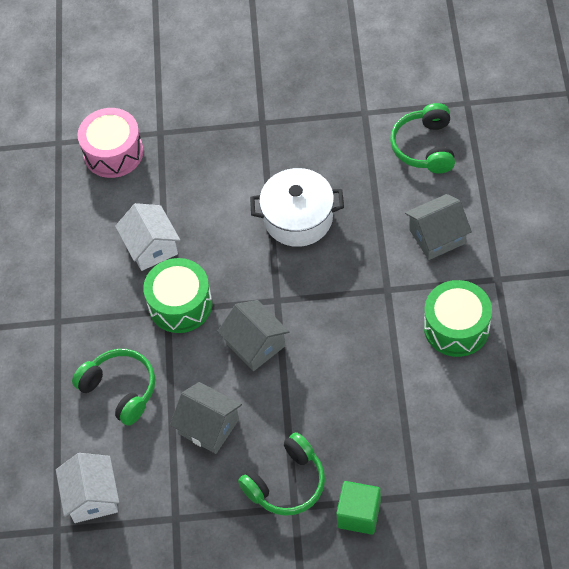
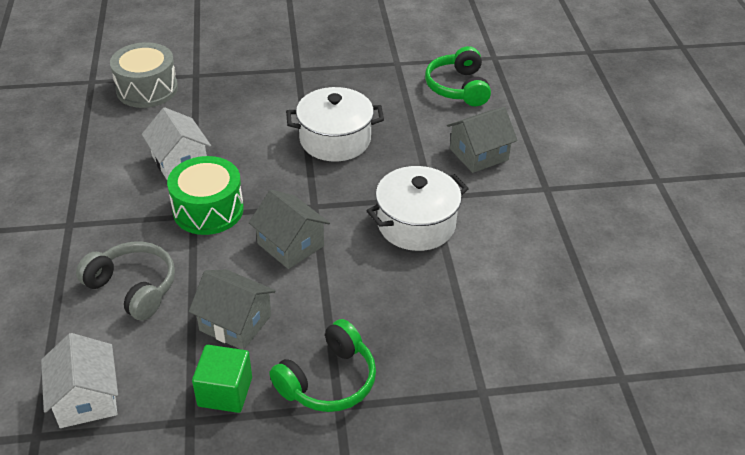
camera: 10 degrees left, 15 degrees down
green headphones [72,349,155,426] -> grey headphones [76,242,175,320]
pink drum [78,108,144,178] -> grey drum [110,42,178,108]
green cube [336,481,381,535] -> green cube moved to [192,345,252,413]
green drum [424,280,492,357] -> none
none -> white pot [366,166,469,251]

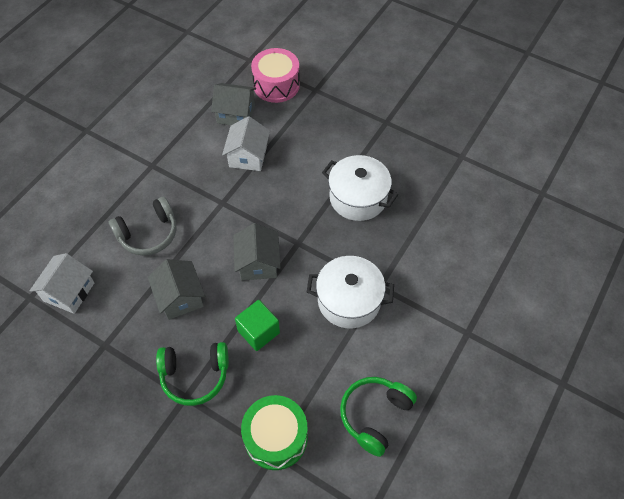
camera: 40 degrees right, 15 degrees up
grey headphones [76,242,175,320] -> grey headphones turned 75 degrees clockwise [109,197,176,256]
grey drum [110,42,178,108] -> pink drum [251,48,300,103]
green drum [167,156,244,235] -> green drum moved to [241,395,308,470]
green cube [192,345,252,413] -> green cube moved to [235,300,280,351]
green headphones [425,46,491,106] -> green headphones moved to [340,377,417,457]
grey house [447,107,518,173] -> grey house moved to [211,83,256,125]

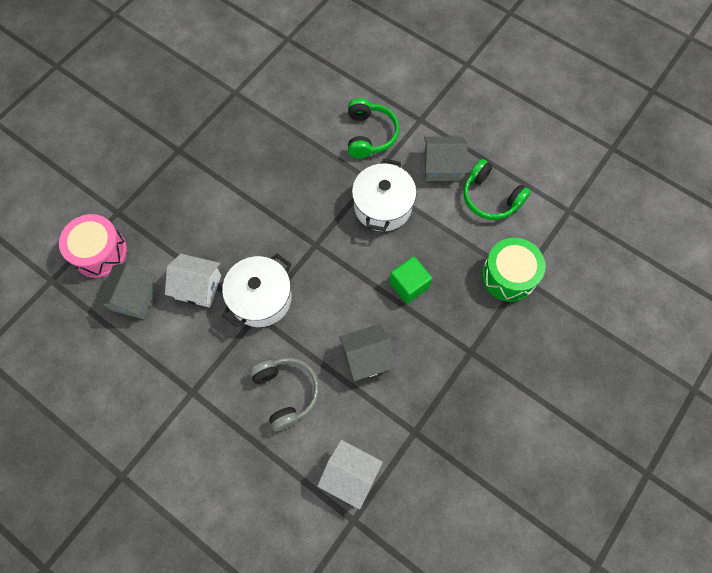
camera: 85 degrees left, 10 degrees up
green headphones [156,342,229,406] -> green headphones moved to [348,98,399,158]
grey house [233,223,281,280] -> grey house moved to [424,137,468,181]
white pot [322,155,399,221] -> white pot moved to [222,253,292,327]

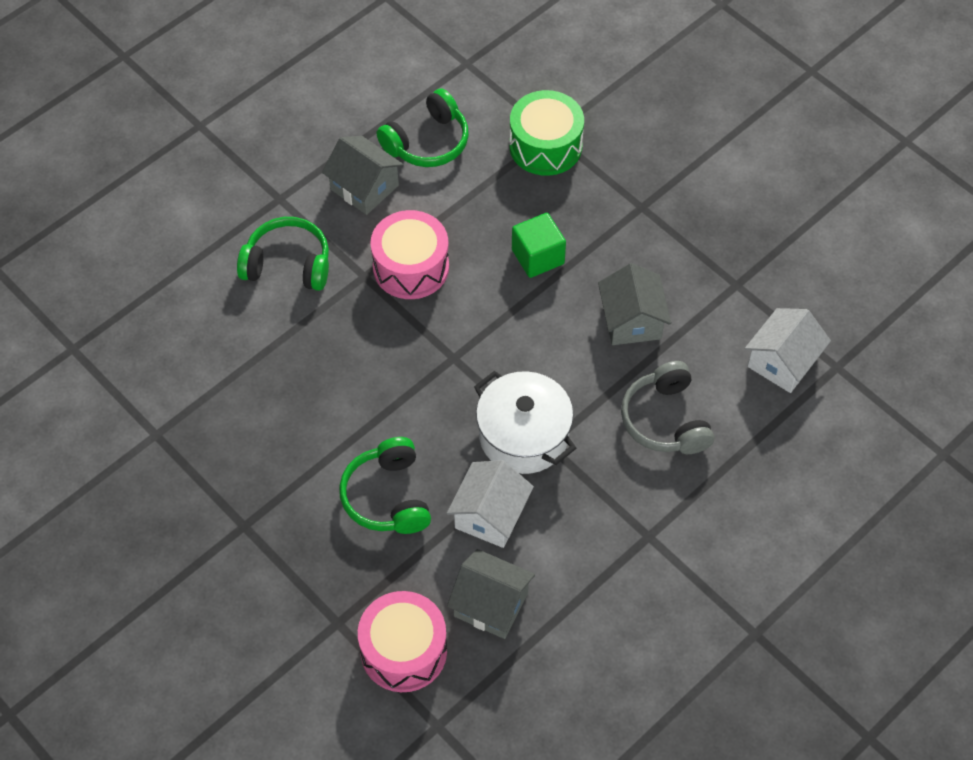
camera: 80 degrees left, 10 degrees down
grey headphones [250,357,319,431] -> grey headphones turned 90 degrees counterclockwise [621,361,714,454]
white pot [352,159,417,231] -> pink drum [370,210,449,299]
grey house [424,137,468,181] -> grey house turned 60 degrees counterclockwise [322,136,404,215]
none -> green headphones [339,437,431,534]

